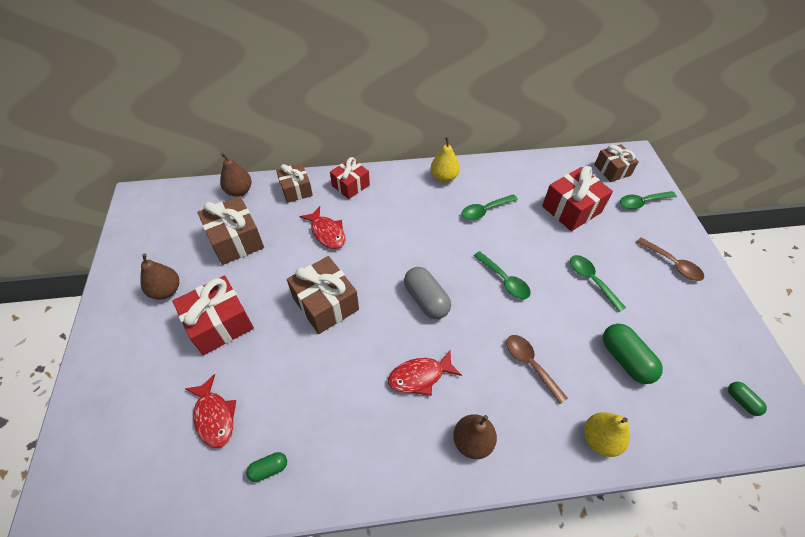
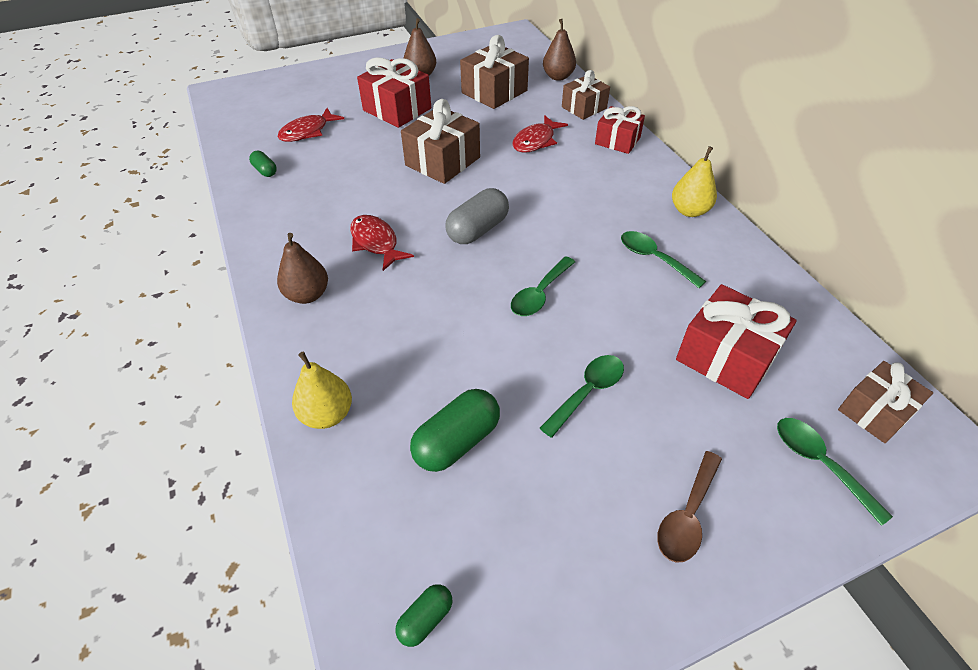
camera: 75 degrees right, 5 degrees down
brown spoon [506,335,568,404] -> none

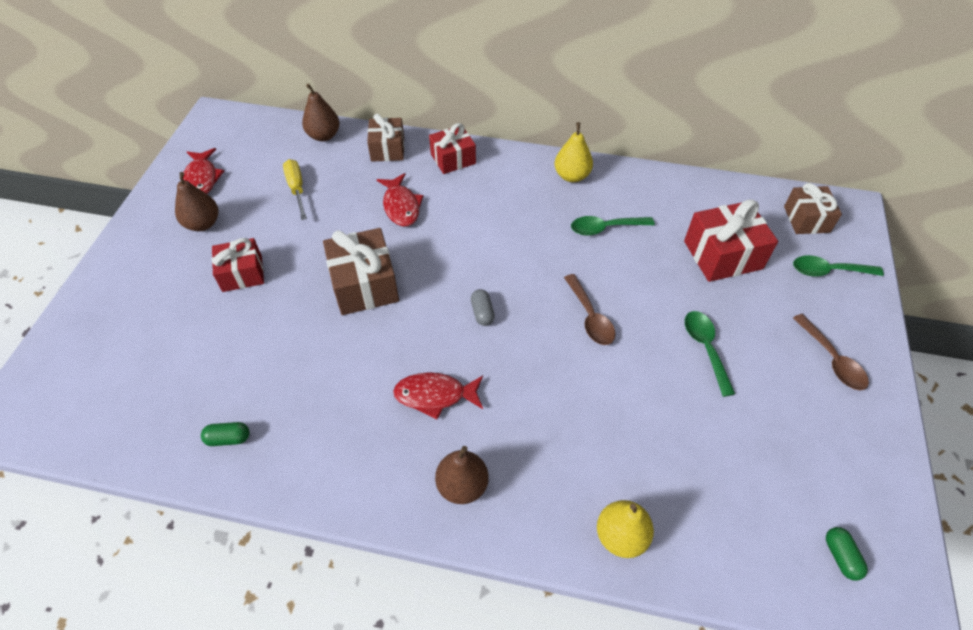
camera: 55 degrees left, 5 degrees up
red fish [278,108,344,142] -> red fish moved to [183,148,224,194]
red gift [357,57,431,128] -> red gift [212,238,264,292], size x0.66
green capsule [410,389,500,472] -> none
grey capsule [446,188,509,244] -> grey capsule [471,289,495,326], size x0.54
brown gift [460,35,529,109] -> yellow screwdriver [283,159,307,220]
green spoon [511,256,575,316] -> brown spoon [564,274,616,345]

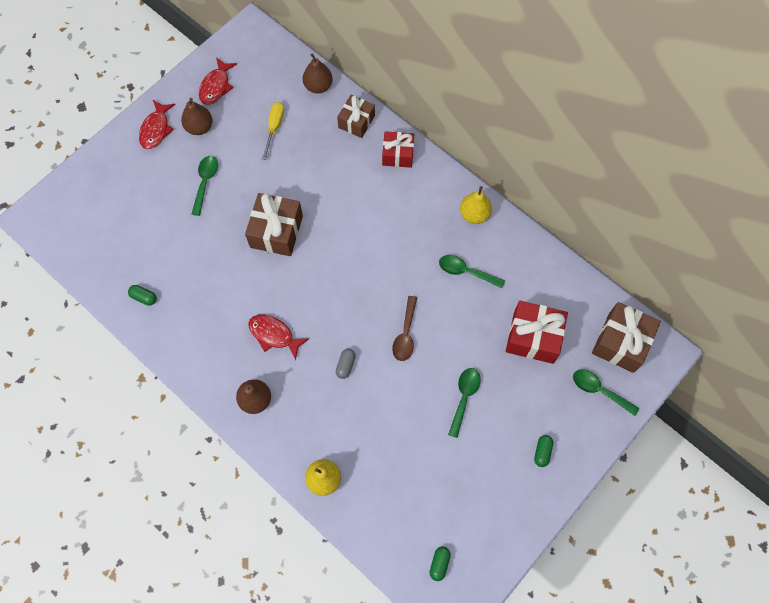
camera: 30 degrees right, 15 degrees up
red gift [212,238,264,292] -> green spoon [192,156,218,216]
red fish [377,173,423,226] -> red fish moved to [139,100,175,149]
grey capsule [471,289,495,326] -> grey capsule moved to [336,349,356,379]
brown gift [784,183,842,234] -> brown gift [592,302,661,373], size x1.51
brown spoon [793,314,869,390] -> green capsule [534,435,553,467]

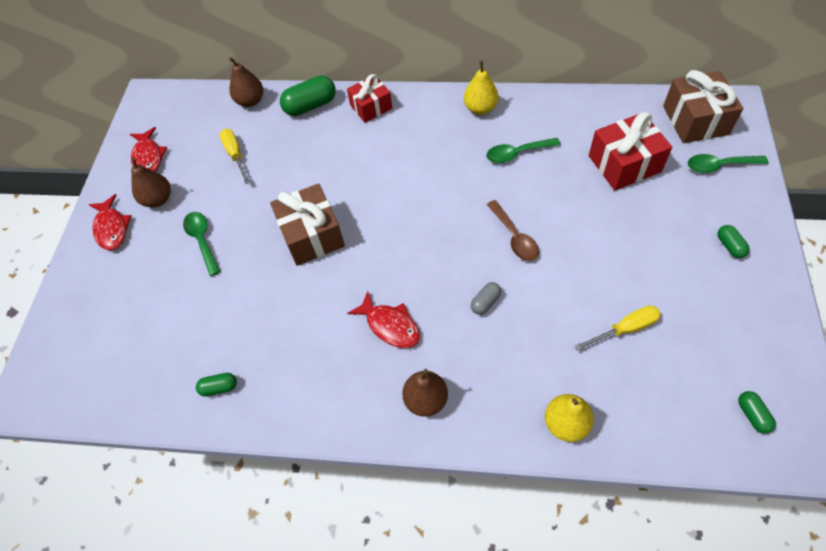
camera: 30 degrees left, 10 degrees down
red fish [248,315,309,360] -> red fish turned 135 degrees counterclockwise [347,291,420,348]
grey capsule [336,349,356,379] -> grey capsule turned 60 degrees clockwise [471,282,501,315]
brown gift [337,95,375,138] -> green capsule [280,75,336,116]
green spoon [448,368,481,438] -> none
none -> yellow screwdriver [574,305,661,351]

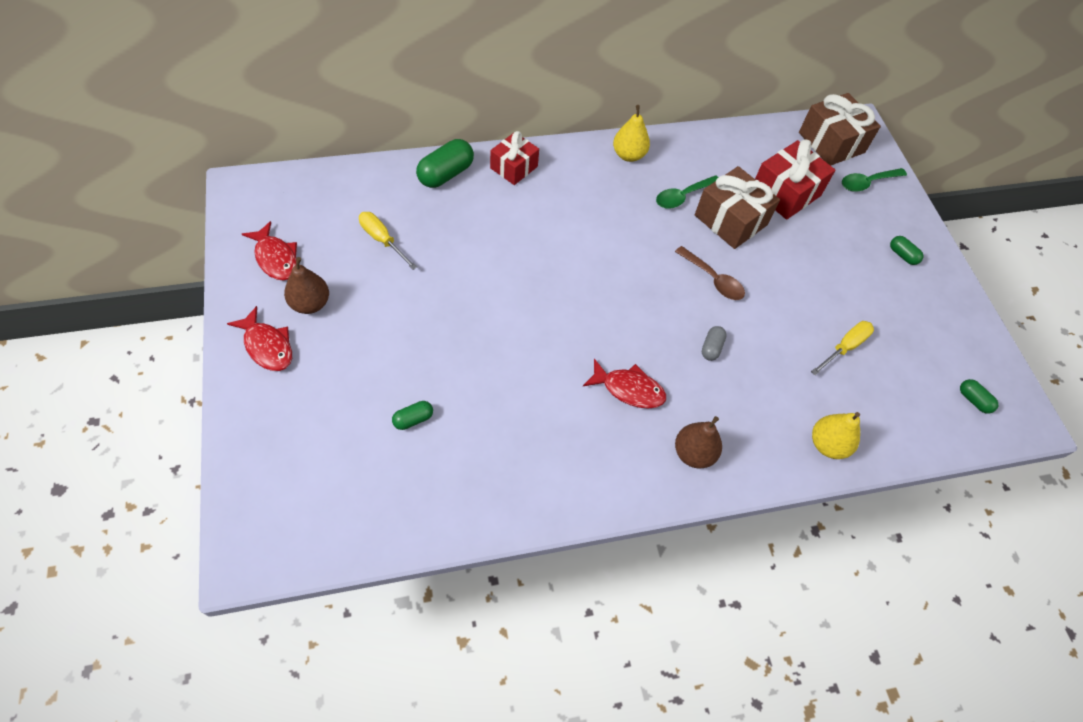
camera: 30 degrees left, 0 degrees up
green spoon [183,212,221,276] -> none
green capsule [196,373,237,397] -> green capsule moved to [392,401,433,430]
brown pear [229,57,263,107] -> none
brown gift [270,183,345,266] -> brown gift moved to [695,166,780,249]

